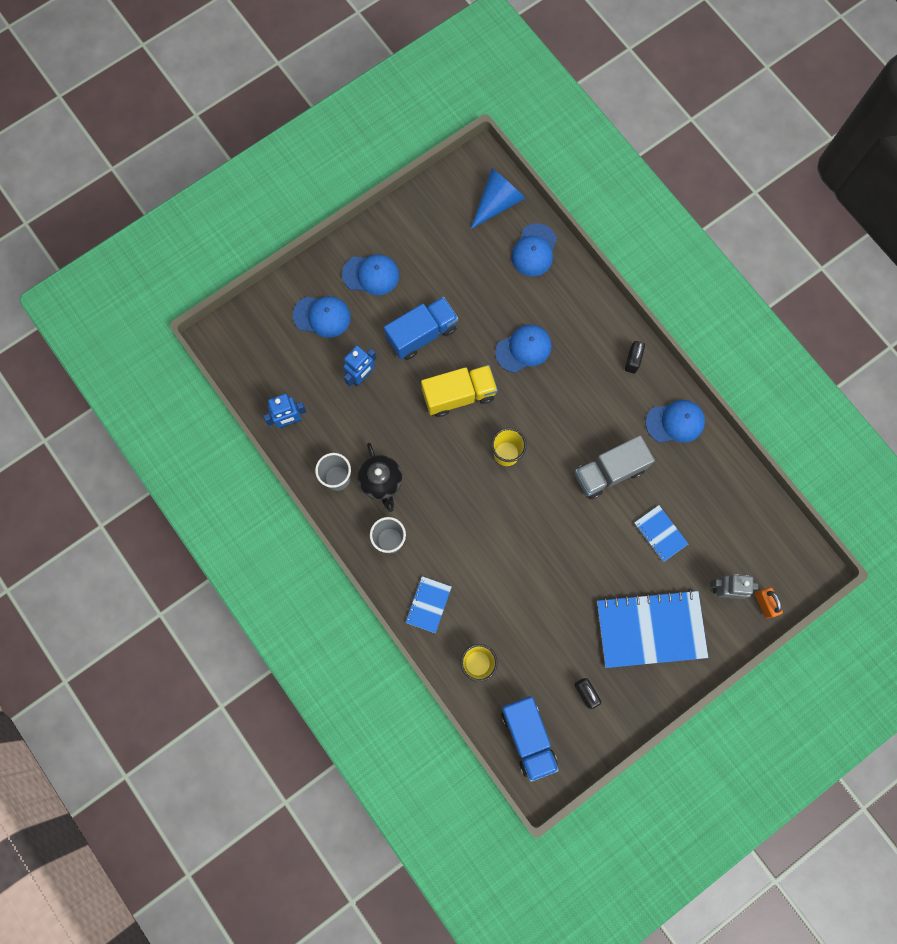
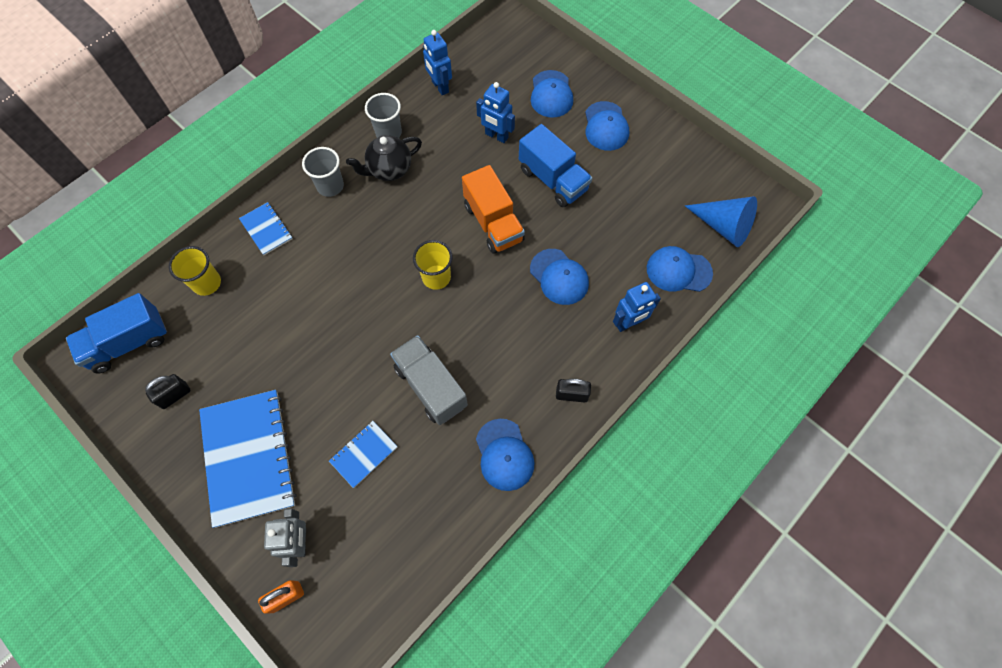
camera: 80 degrees right, 10 degrees down
blue notebook [405,576,452,633] -> blue notebook turned 45 degrees clockwise [239,202,293,255]
yellow truck [421,365,497,417] -> orange truck [462,165,525,254]
none -> blue robot [613,282,661,332]

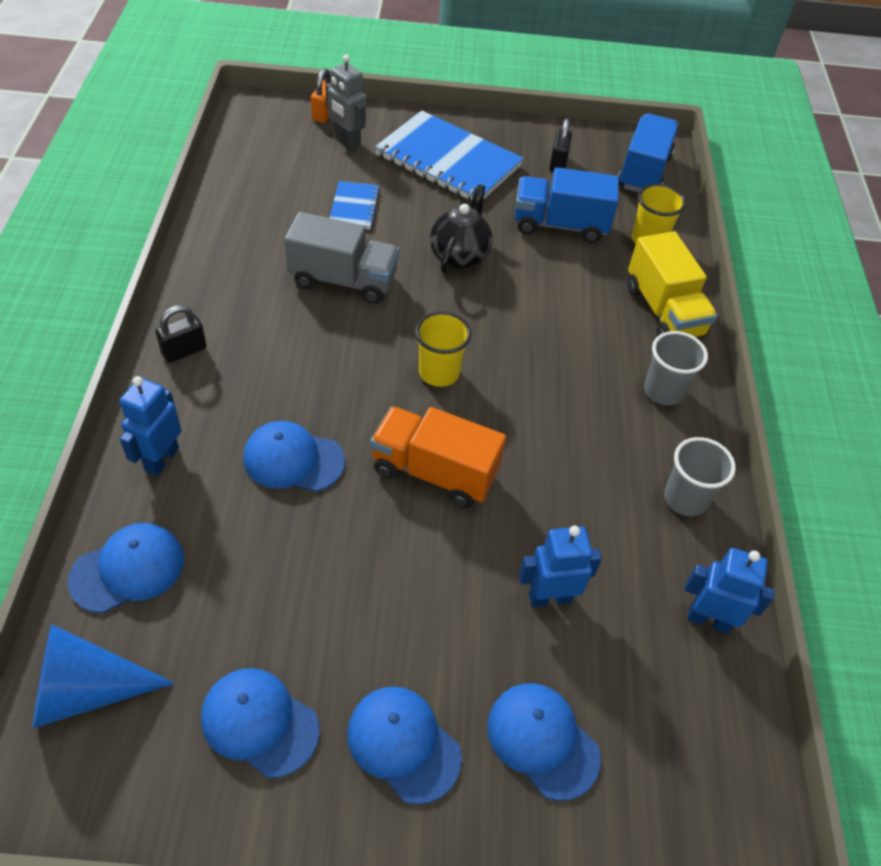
camera: 135 degrees right, 15 degrees down
blue notebook [239,202,293,255] -> yellow truck [627,231,717,337]
black teapot [346,135,422,181] -> black teapot moved to [430,184,493,274]
blue cap [476,419,534,491] -> blue cap moved to [201,668,320,778]
blue truck [519,124,592,207] -> blue truck moved to [515,167,619,243]

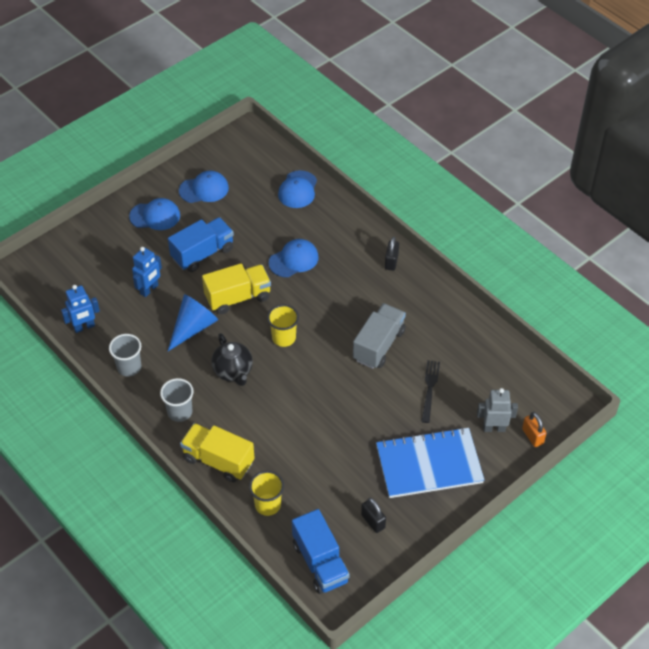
camera: 140 degrees right, 0 degrees up
blue cone [33,624,175,728] -> blue cone moved to [168,294,218,351]
blue robot [119,376,181,476] -> none
grey truck [284,212,399,304] -> grey truck turned 150 degrees clockwise [353,303,406,369]
blue notebook [330,181,380,229] -> black fork [422,360,440,423]
orange truck [370,406,506,508] -> yellow truck [202,263,271,314]
black teapot [430,184,493,274] -> black teapot moved to [211,333,253,386]
blue cap [487,683,601,801] -> none
blue truck [515,167,619,243] -> blue truck moved to [168,217,234,272]

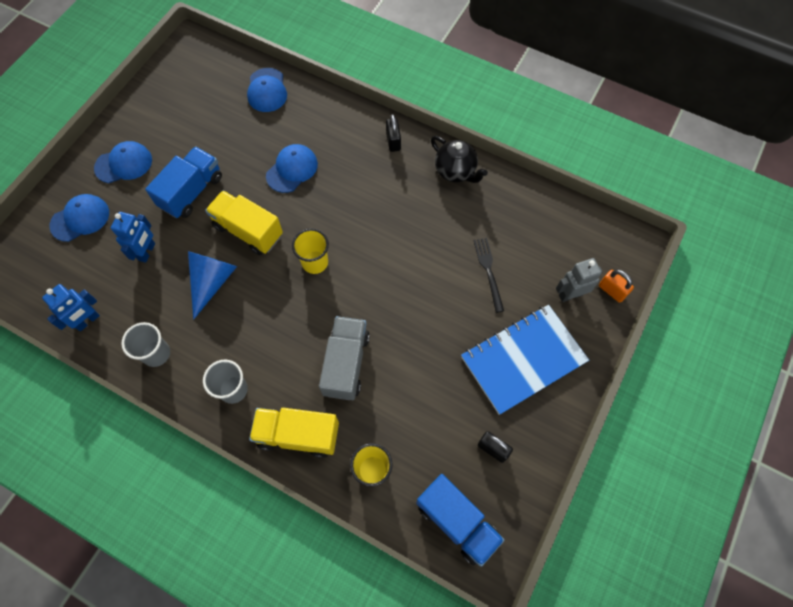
camera: 20 degrees left, 15 degrees up
blue cap [179,171,229,203] -> blue cap moved to [49,194,109,242]
yellow truck [202,263,271,314] -> yellow truck turned 105 degrees counterclockwise [205,190,283,255]
black teapot [211,333,253,386] -> black teapot moved to [431,136,488,183]
grey truck [353,303,406,369] -> grey truck moved to [319,316,370,400]

